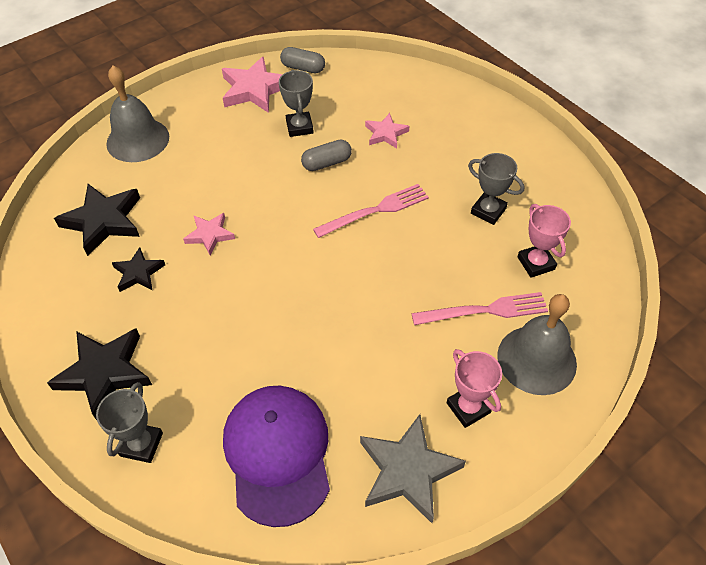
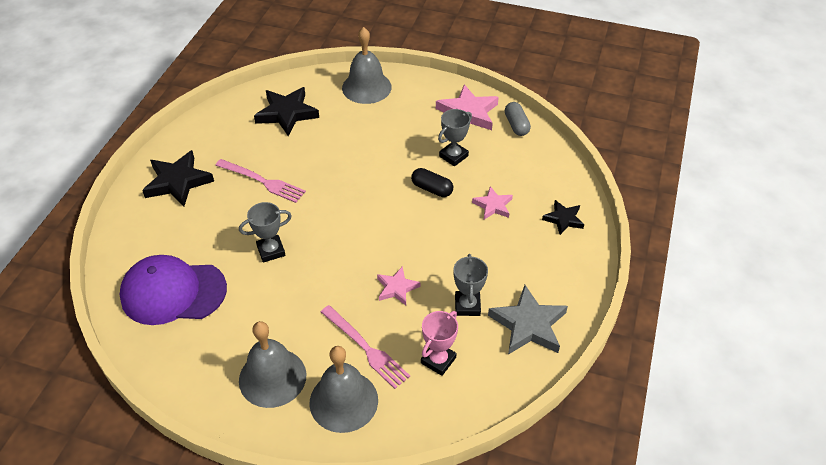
camera: 55 degrees right, 5 degrees down
grey trophy [96,382,163,463] -> grey trophy moved to [239,202,292,263]
black star [112,247,165,292] -> black star moved to [542,200,584,235]
pink star [183,213,235,255] -> pink star moved to [377,266,420,305]
purple cap [223,386,330,527] -> purple cap turned 135 degrees counterclockwise [119,255,227,325]
grey capsule [301,140,352,171] -> black capsule [411,168,453,197]
pink fork [313,184,429,238] -> pink fork moved to [215,159,306,203]
grey star [360,414,466,523] -> grey star moved to [488,285,568,355]
pink trophy [447,349,502,428] -> grey bell [239,321,306,408]

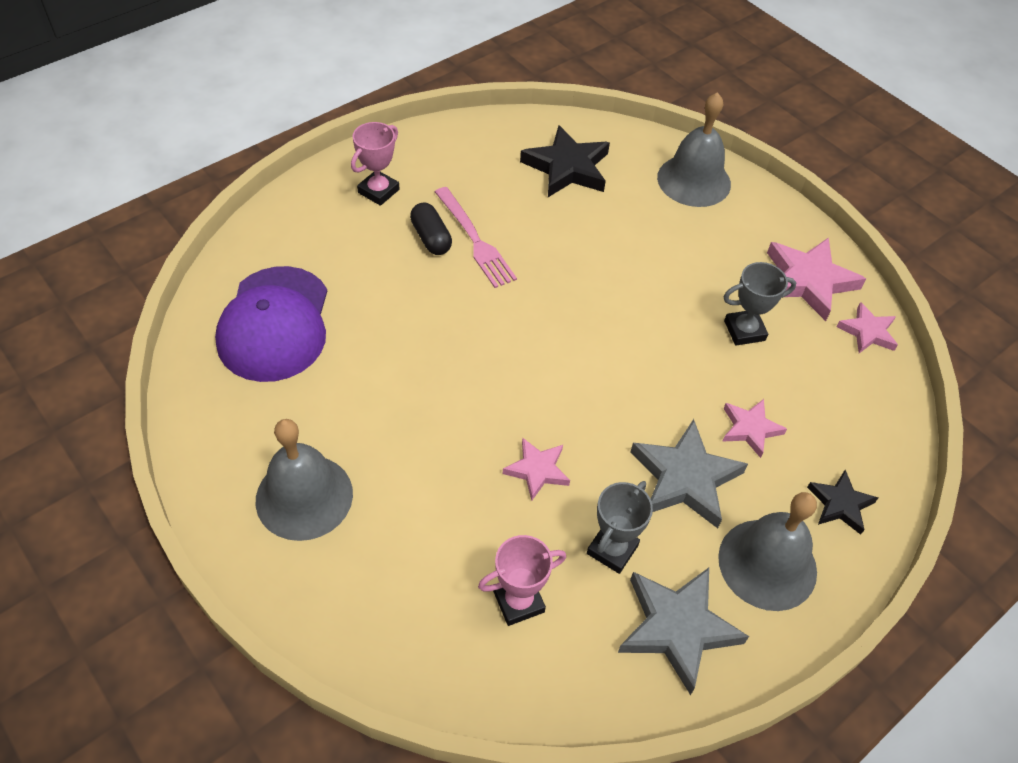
camera: 30 degrees right, 5 degrees up
purple cap [119,255,227,325] -> purple cap turned 120 degrees counterclockwise [215,266,327,382]
black star [142,150,214,207] -> pink trophy [351,122,400,206]
grey trophy [239,202,292,263] -> none
grey bell [310,346,378,433] -> grey bell moved to [718,492,817,611]
pink fork [321,305,410,389] -> none
black capsule [411,168,453,197] -> black capsule moved to [410,202,452,255]
grey capsule [505,102,531,136] -> pink star [836,302,898,353]
none -> grey star [631,419,748,528]

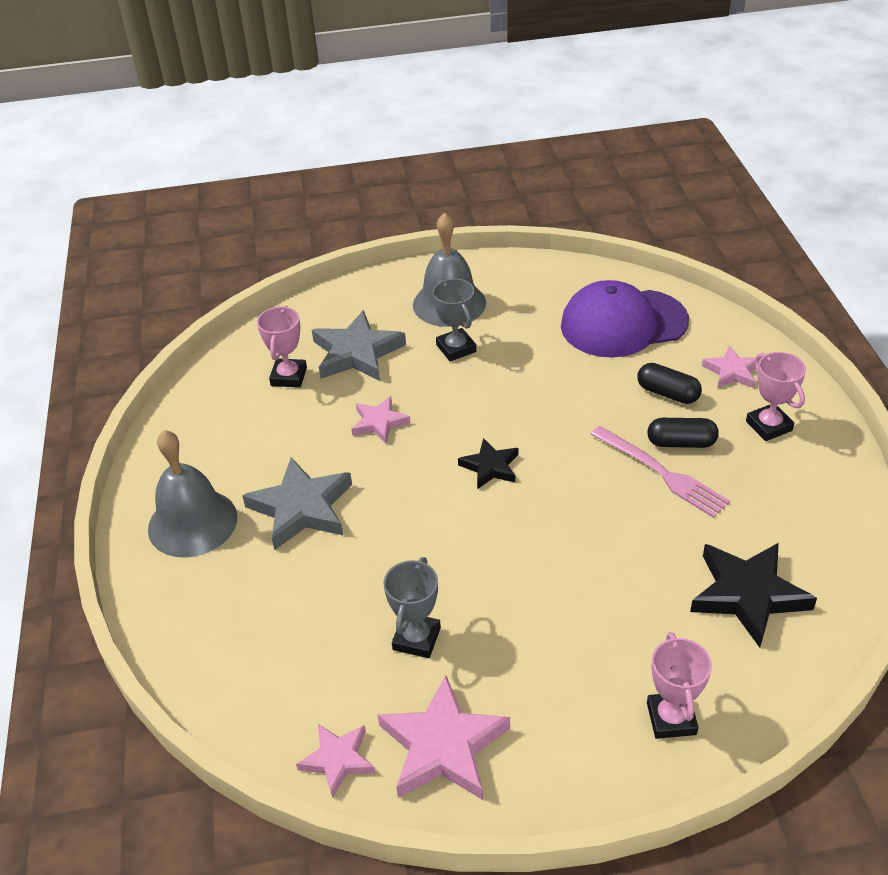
camera: 125 degrees right, 10 degrees down
purple cap [215,266,327,382] -> purple cap turned 45 degrees counterclockwise [561,280,689,358]
pink fork [435,187,517,288] -> pink fork turned 135 degrees counterclockwise [591,426,730,518]
grey trophy [587,481,653,574] -> grey trophy moved to [433,279,476,361]
grey star [618,568,749,695] -> grey star moved to [312,310,406,381]
grey bell [657,92,731,207] -> pink trophy [647,632,712,739]
pink star [722,399,787,458] -> pink star moved to [702,346,756,388]
black star [807,470,878,535] -> black star moved to [458,438,518,489]
none -> black capsule [637,363,702,404]

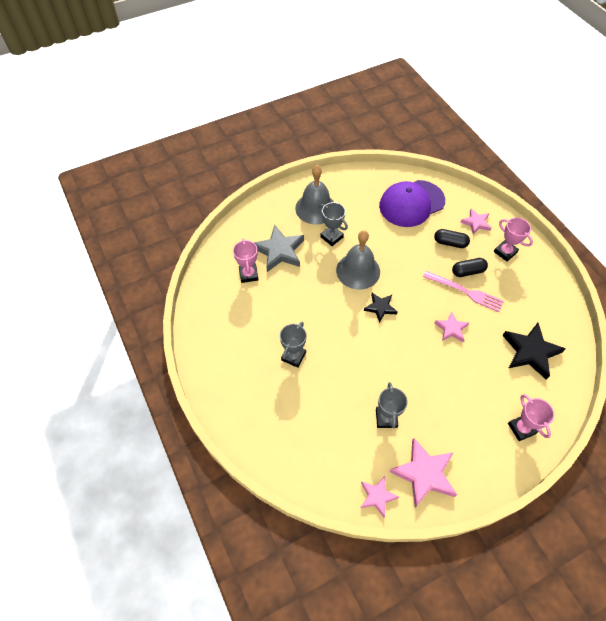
camera: 20 degrees left, 15 degrees up
grey bell [148,430,237,558] -> grey bell moved to [336,230,380,290]
grey star [242,457,352,550] -> grey trophy [280,322,307,368]
pink star [352,396,411,443] -> pink star moved to [435,311,469,342]

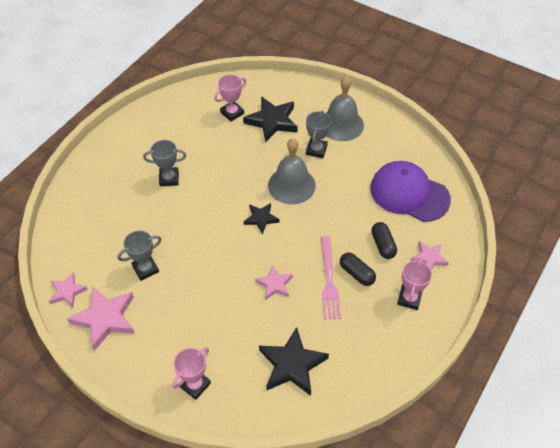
camera: 60 degrees right, 5 degrees down
grey star [254,224,304,272] -> black star [243,96,298,142]

